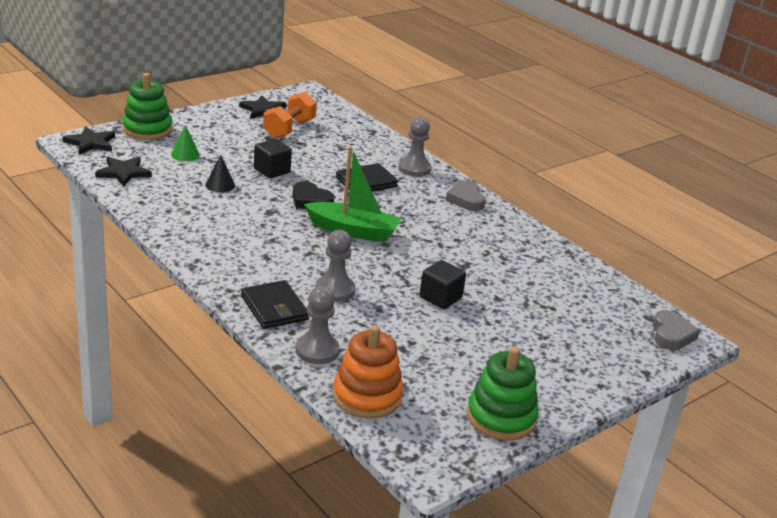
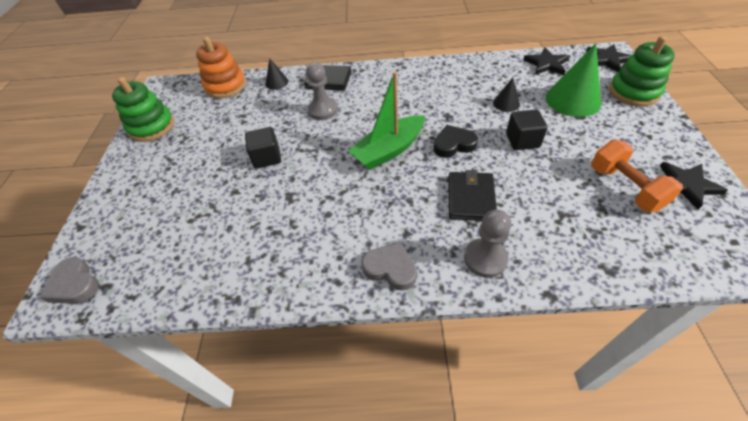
camera: 135 degrees right, 20 degrees up
green cone [171,125,200,161] -> green cone [546,43,601,117], size x1.99
grey pawn [295,286,340,364] -> black cone [265,58,288,90]

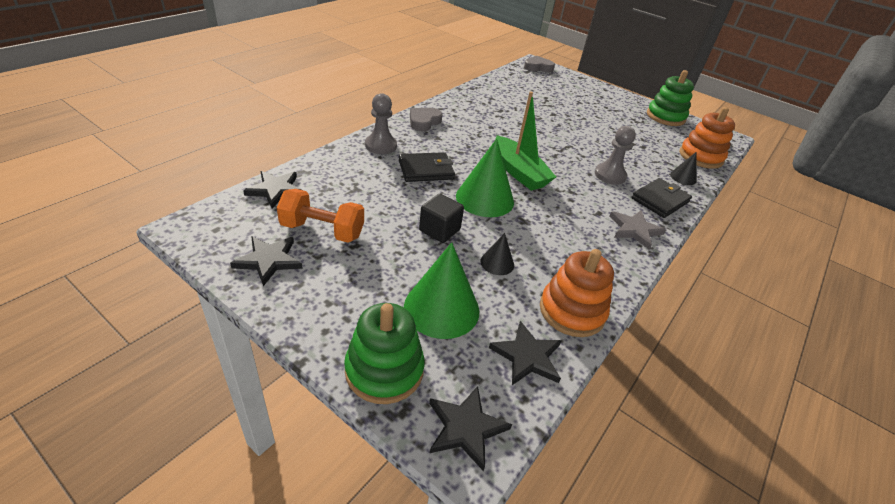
camera: 120 degrees right, 10 degrees down
black cube [245,127,281,169] -> none
green boat [348,72,425,170] -> green boat turned 150 degrees clockwise [495,92,556,191]
grey heart [361,242,417,291] -> grey heart turned 150 degrees clockwise [410,108,442,131]
black heart [433,125,478,158] -> green cone [456,138,514,217]
black wallet [448,170,497,221] -> black wallet turned 60 degrees counterclockwise [399,152,455,182]
none -> black star [243,171,302,209]
none -> orange stacking toy [540,249,614,337]
none -> grey star [609,210,666,250]

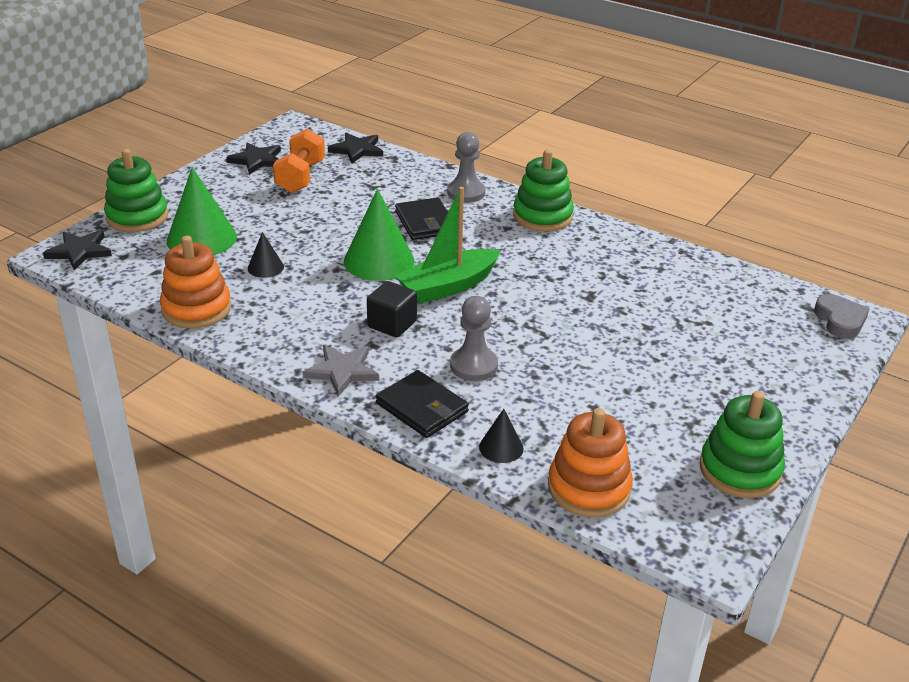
camera: 90 degrees right, 5 degrees down
grey heart [410,108,442,131] -> green stacking toy [513,149,574,232]
black cube [419,194,464,243] -> black cube moved to [367,281,417,337]
black star [489,321,562,385] -> none

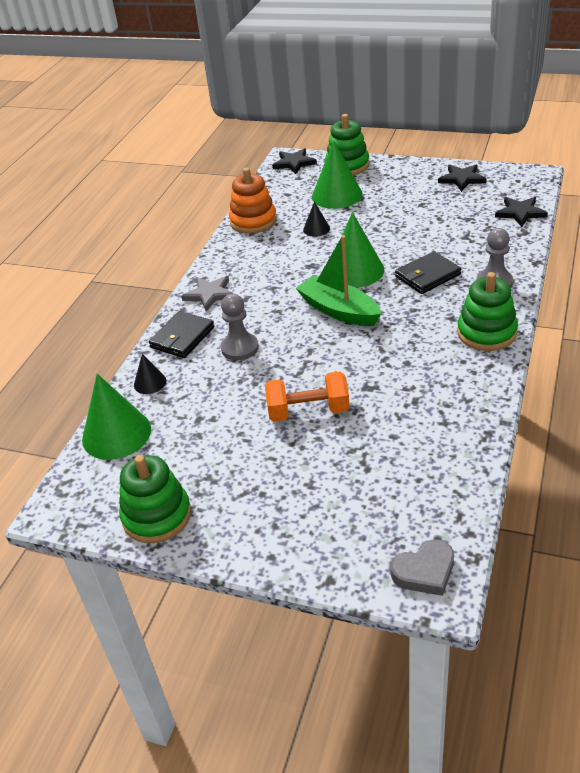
camera: 80 degrees right, 5 degrees up
orange dumbbell [273,129,325,193] -> orange dumbbell moved to [265,371,350,422]
black cube [367,281,417,337] -> none
orange stacking toy [548,408,633,518] -> green cone [82,374,151,460]

